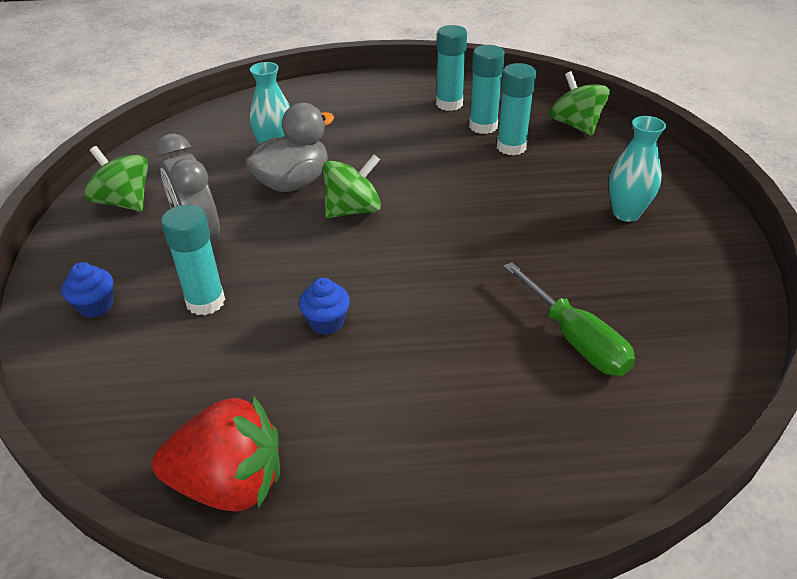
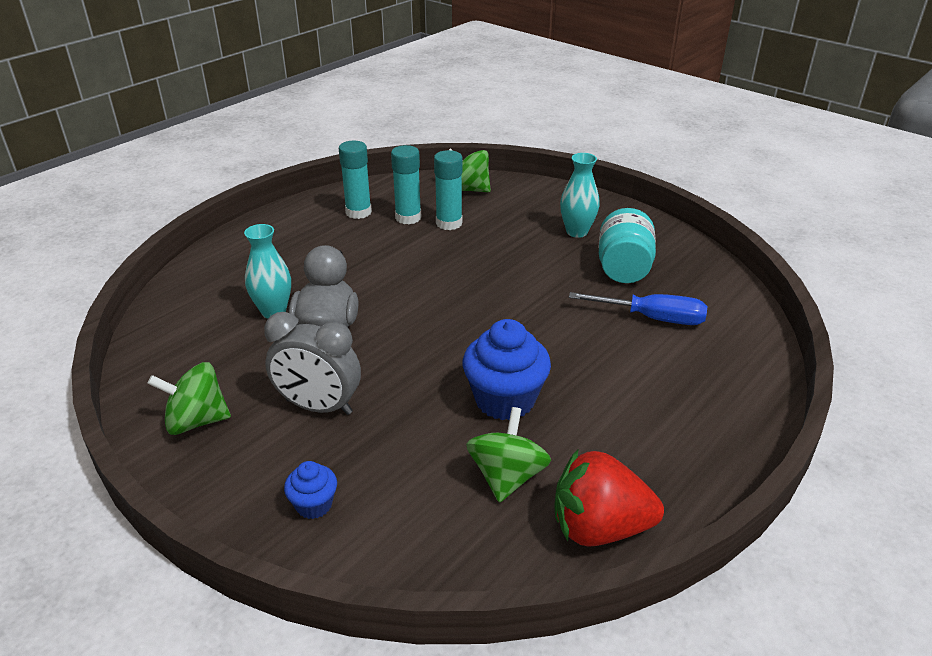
camera: 45 degrees left, 5 degrees down
red strawberry [152,397,280,512] -> red strawberry turned 135 degrees counterclockwise [554,449,664,547]
turquoise glue stick [161,205,225,315] -> none
blue cupcake [299,278,350,335] -> blue cupcake [462,319,551,420], size x1.91
green spinning top [323,155,381,218] -> green spinning top moved to [466,407,551,503]
green screwdriver [504,262,635,376] -> blue screwdriver [569,292,707,325]
none -> turquoise jar [599,208,656,283]

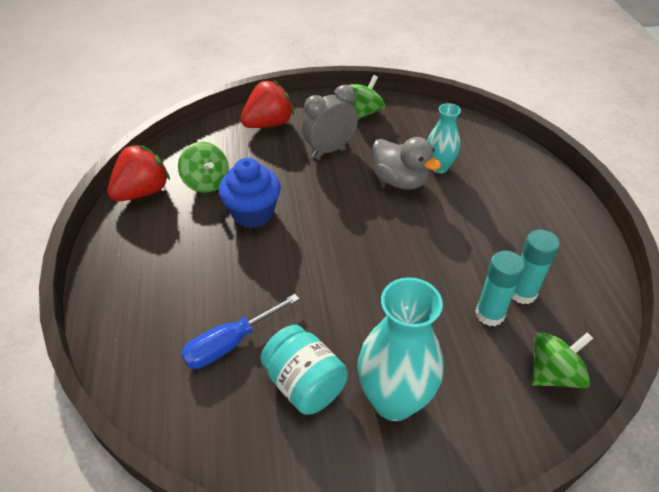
camera: 130 degrees right, 10 degrees up
blue cupcake [284,461,337,519] -> red strawberry [240,80,294,128]
turquoise glue stick [339,141,372,219] -> none
turquoise vase [560,153,600,238] -> turquoise vase [357,277,444,421], size x1.70

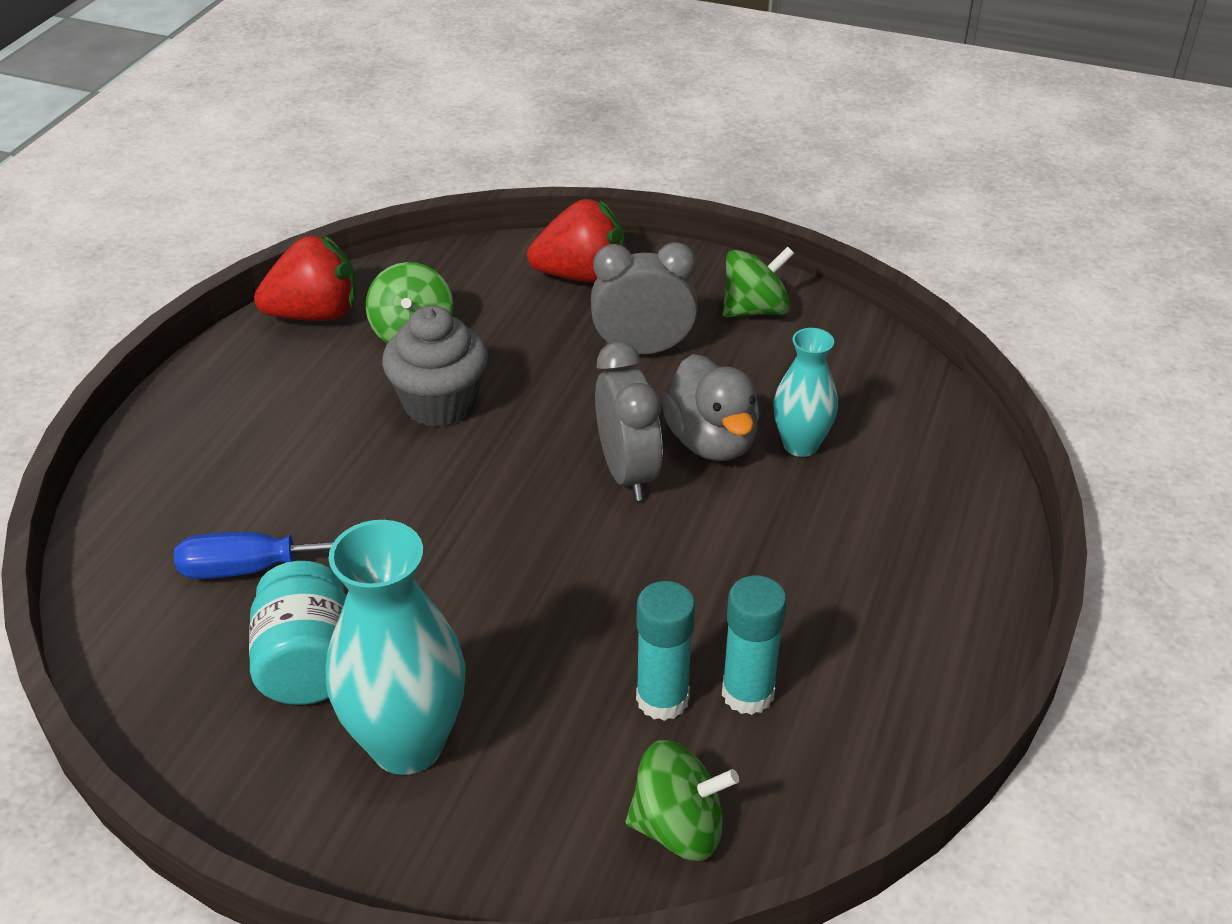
camera: 30 degrees right, 5 degrees down
blue cupcake [219,158,281,228] -> grey cupcake [382,305,488,427]
none -> grey clock [595,342,662,501]

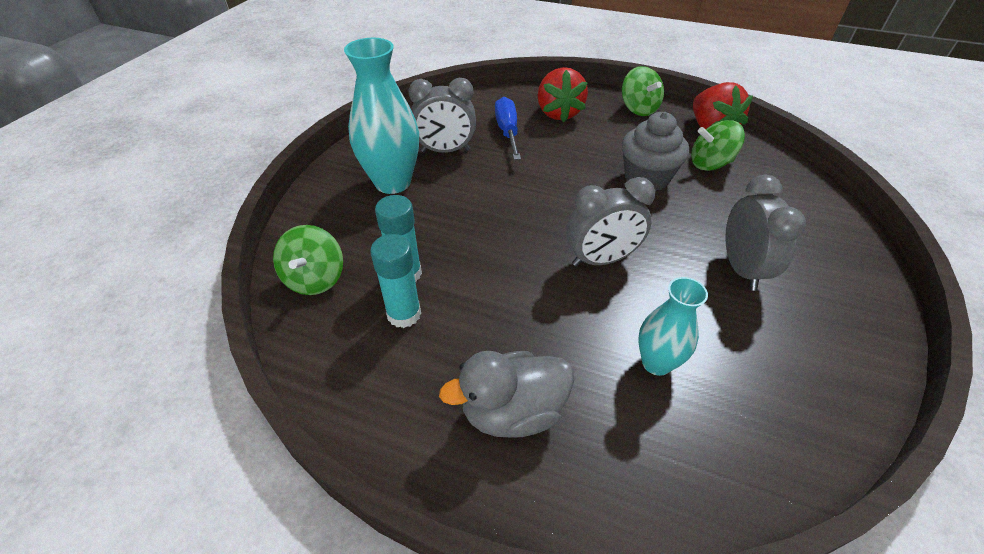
camera: 90 degrees right, 5 degrees up
turquoise jar [249,561,346,705] -> grey clock [408,78,476,153]
red strawberry [527,199,624,283] -> red strawberry moved to [537,67,588,122]
grey duck [662,354,760,461] -> grey duck moved to [439,351,574,438]
green spinning top [723,246,794,317] -> green spinning top moved to [622,66,664,116]

